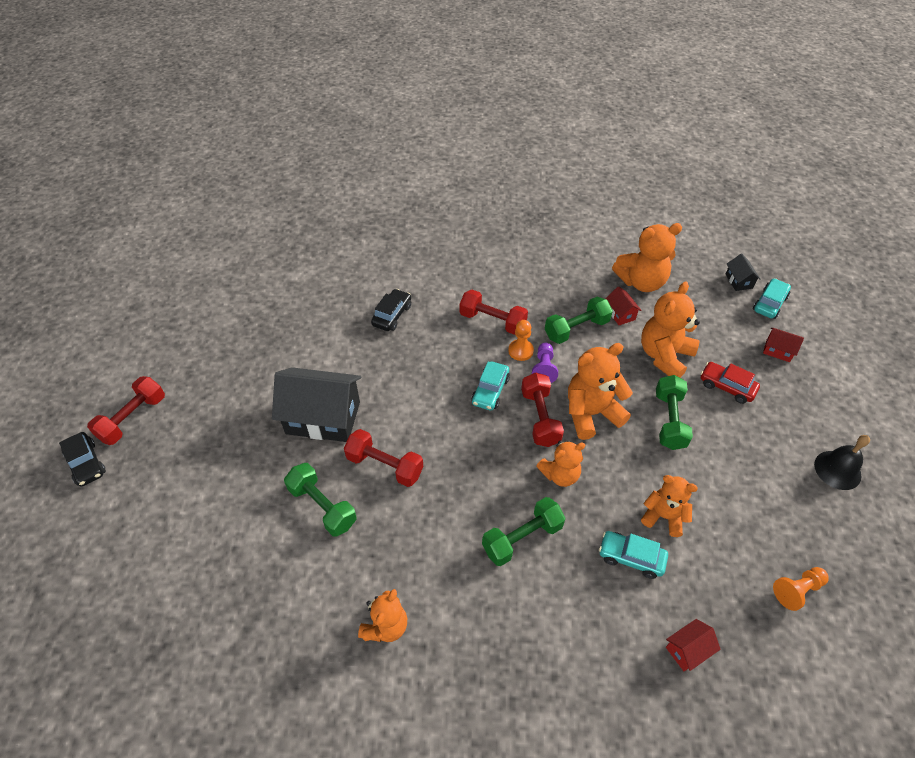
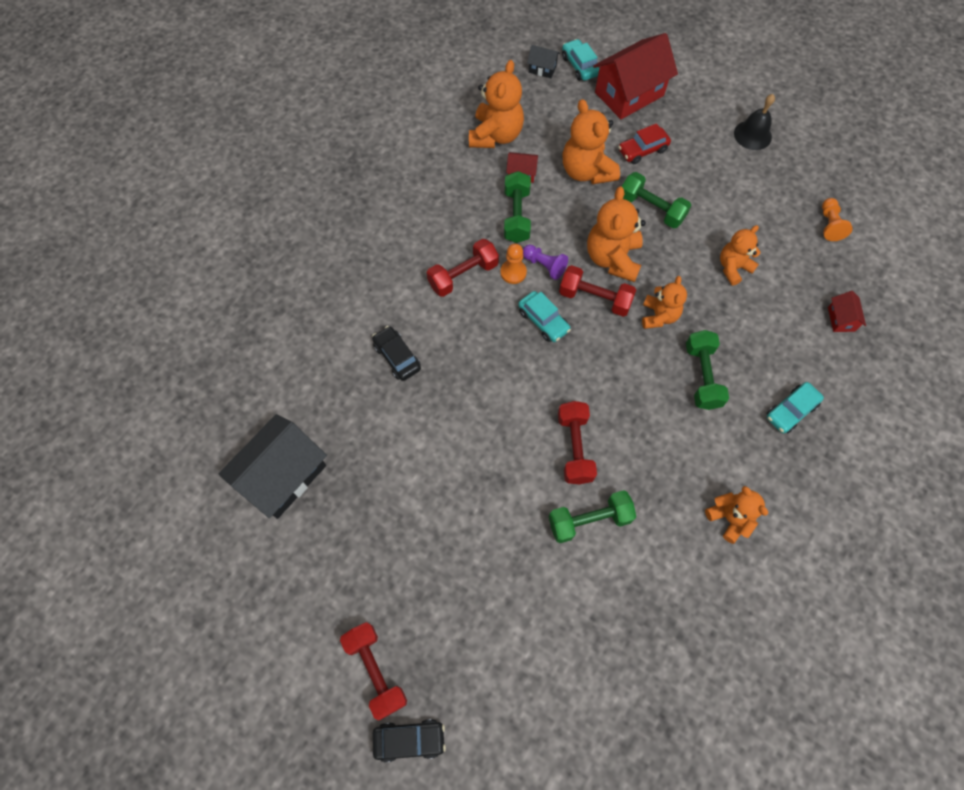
camera: 60 degrees left, 15 degrees up
black house [272,367,361,442] -> black house moved to [219,414,327,519]
red dumbbell [344,429,423,487] -> red dumbbell turned 60 degrees counterclockwise [558,401,597,484]
turquoise car [599,531,668,579] -> turquoise car moved to [767,382,824,434]
red house [763,328,804,362] -> red house [593,33,678,119], size x2.25

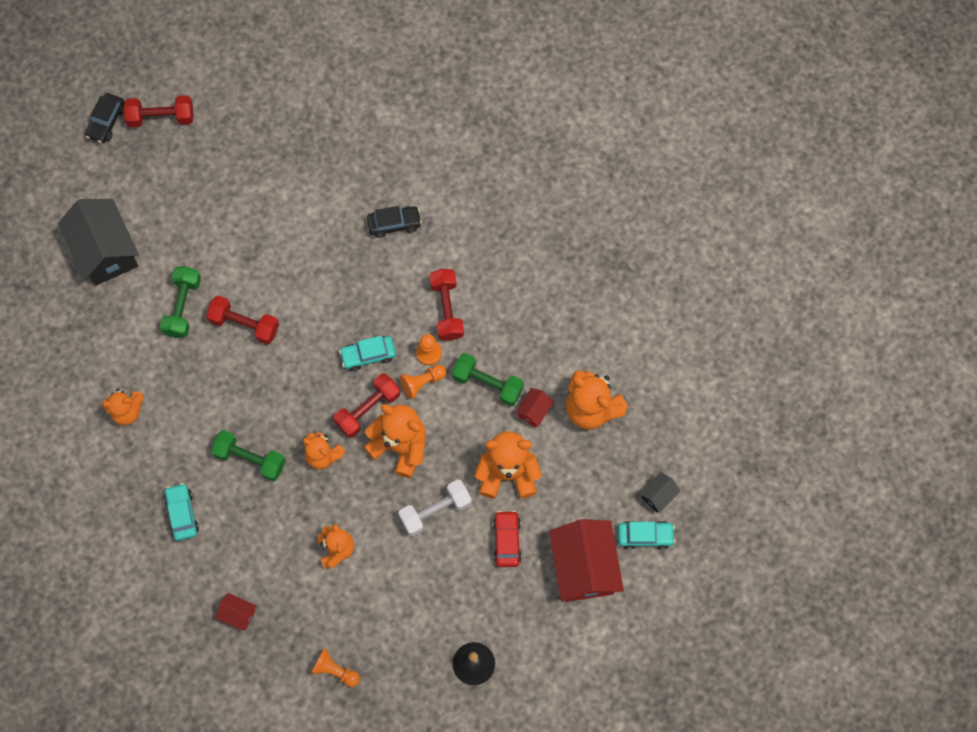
camera: 115 degrees right, 5 degrees up
black house [219,414,327,519] -> black house moved to [58,199,139,286]
purple pawn [523,245,568,280] -> orange pawn [400,365,446,399]
green dumbbell [621,172,691,228] -> white dumbbell [398,480,472,536]

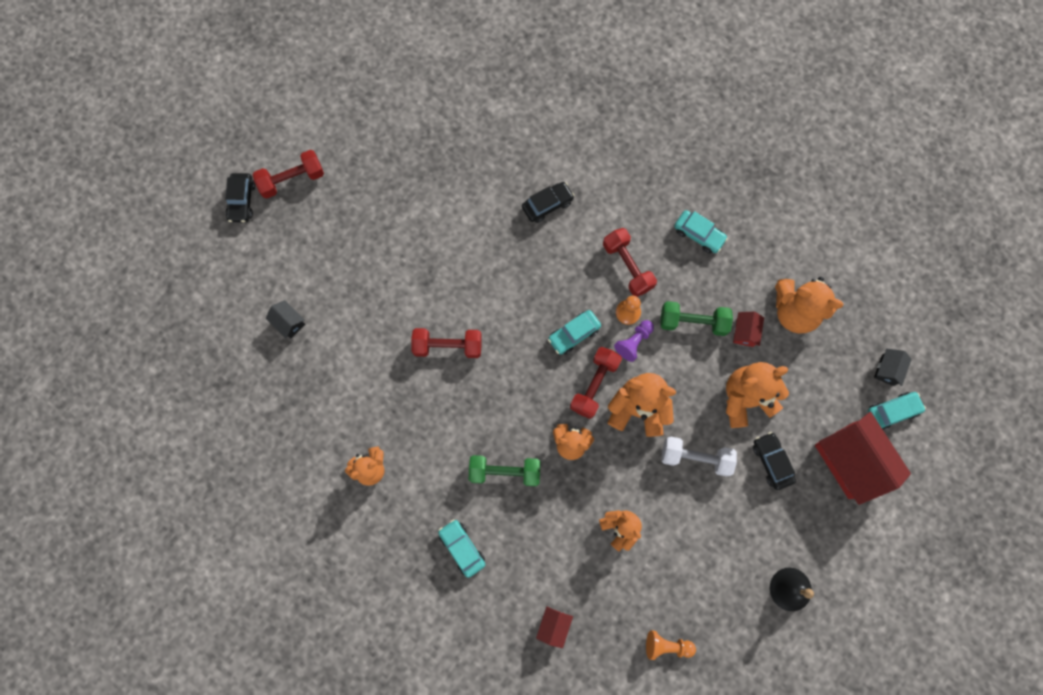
camera: 20 degrees left, 5 degrees up
black house [58,199,139,286] -> black house [266,300,306,339], size x0.44
green dumbbell [160,266,201,338] -> none
red house [216,593,256,631] -> red house turned 75 degrees counterclockwise [536,607,573,648]
white dumbbell [398,480,472,536] -> white dumbbell turned 60 degrees clockwise [661,437,737,477]
orange pawn [400,365,446,399] -> purple pawn [614,320,654,362]
red car [493,510,522,567] -> black car [753,432,796,490]
none -> turquoise car [674,210,728,254]

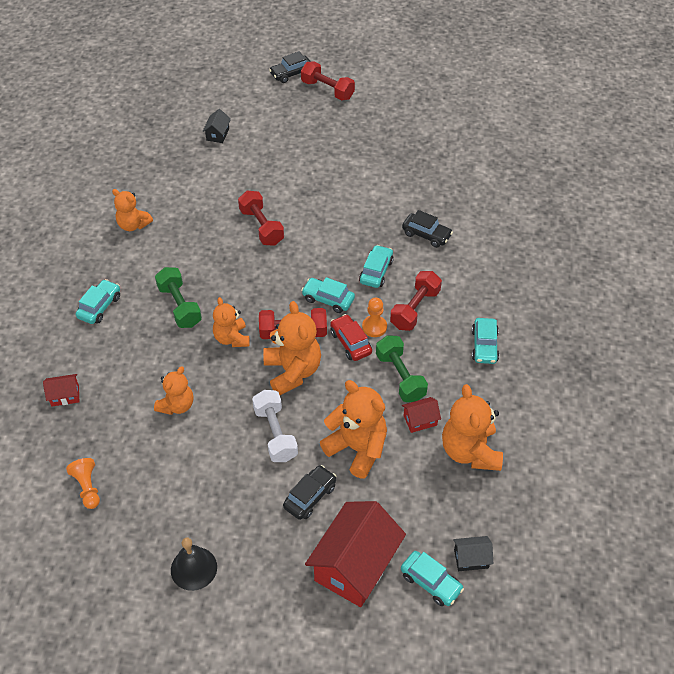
camera: 60 degrees right, 25 degrees down
purple pawn [614,320,654,362] -> red car [330,314,372,361]
none -> turquoise car [359,245,394,288]

